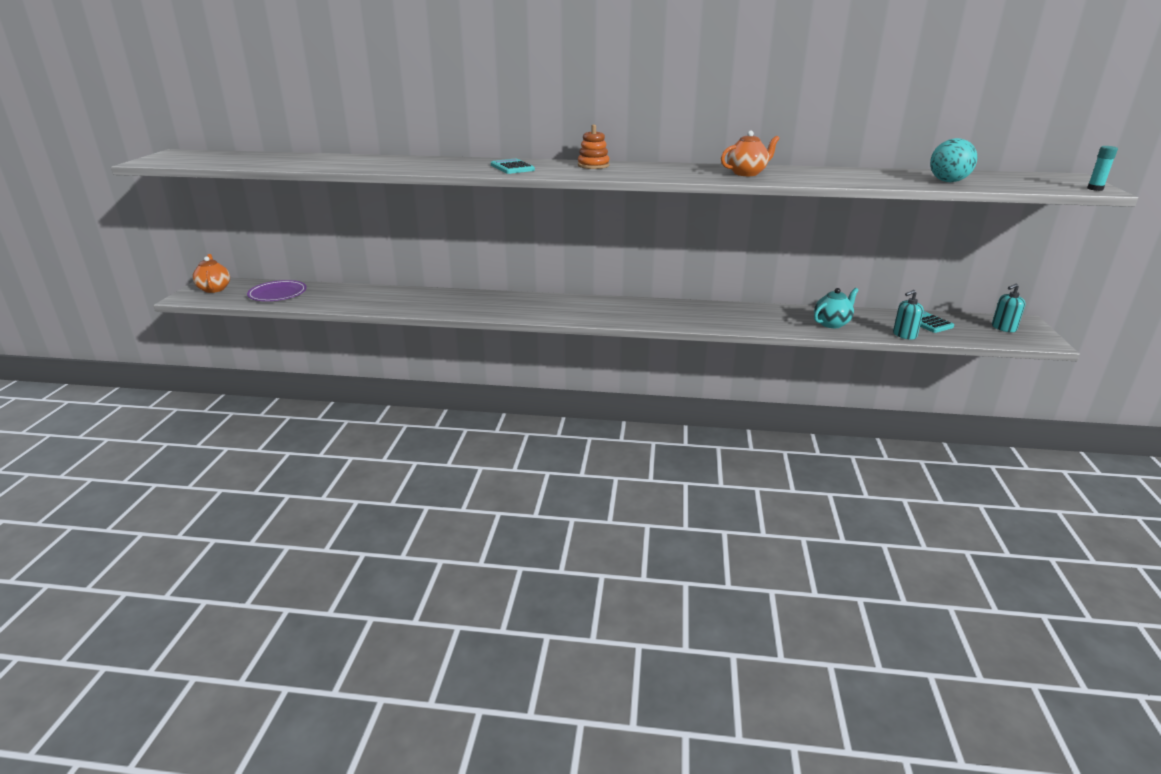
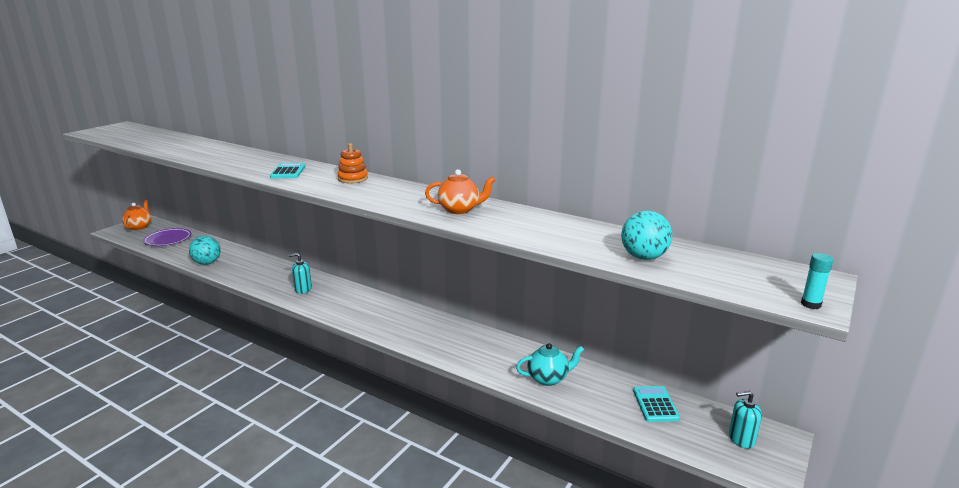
camera: 25 degrees right, 5 degrees down
turquoise soap dispenser [893,290,924,340] -> turquoise soap dispenser moved to [289,253,312,294]
none -> turquoise ball [189,236,221,265]

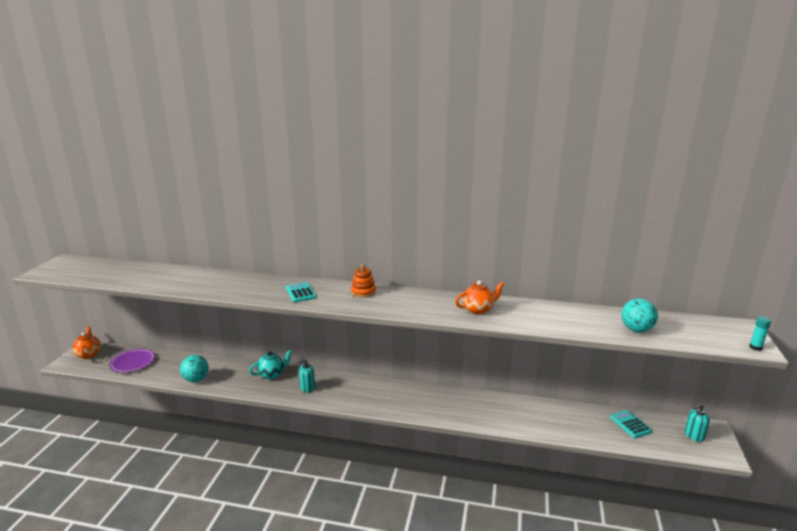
camera: 20 degrees left, 0 degrees up
turquoise teapot [516,343,584,386] -> turquoise teapot moved to [249,350,292,379]

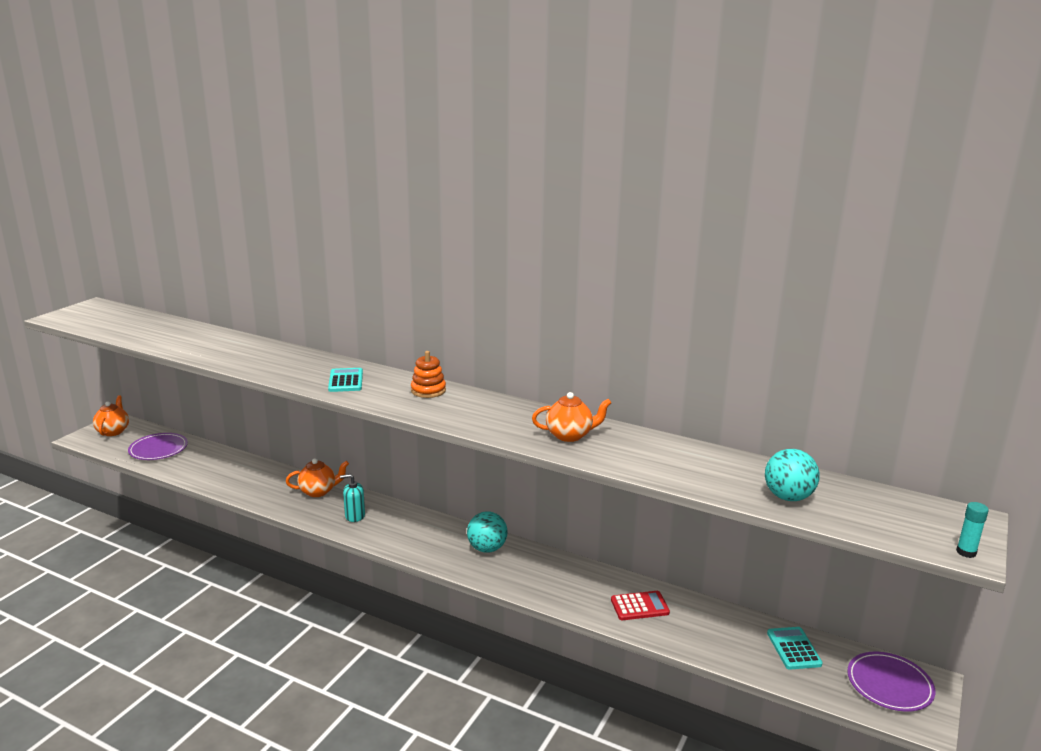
camera: 15 degrees right, 0 degrees up
turquoise ball [180,355,208,382] -> turquoise ball moved to [467,511,508,553]
turquoise teapot [249,350,292,379] -> orange teapot [286,459,349,497]
turquoise soap dispenser [685,404,710,442] -> purple plate [847,652,935,712]
none -> red calculator [611,591,670,620]

